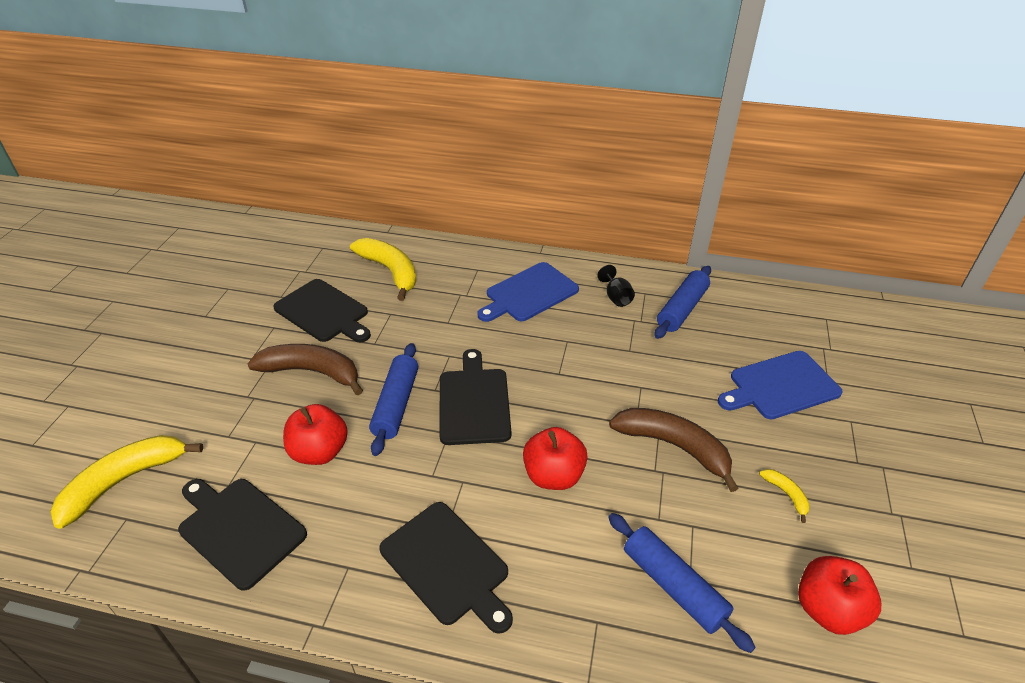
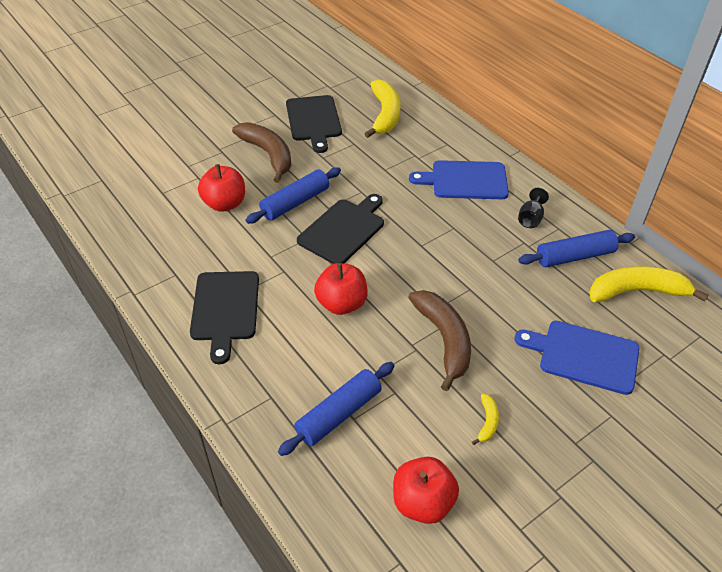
camera: 40 degrees right, 5 degrees up
yellow banana [50,435,203,529] -> yellow banana moved to [589,266,709,302]
black cutting board [178,479,307,591] -> none
blue rolling pin [608,513,756,653] -> blue rolling pin turned 45 degrees clockwise [278,362,394,456]

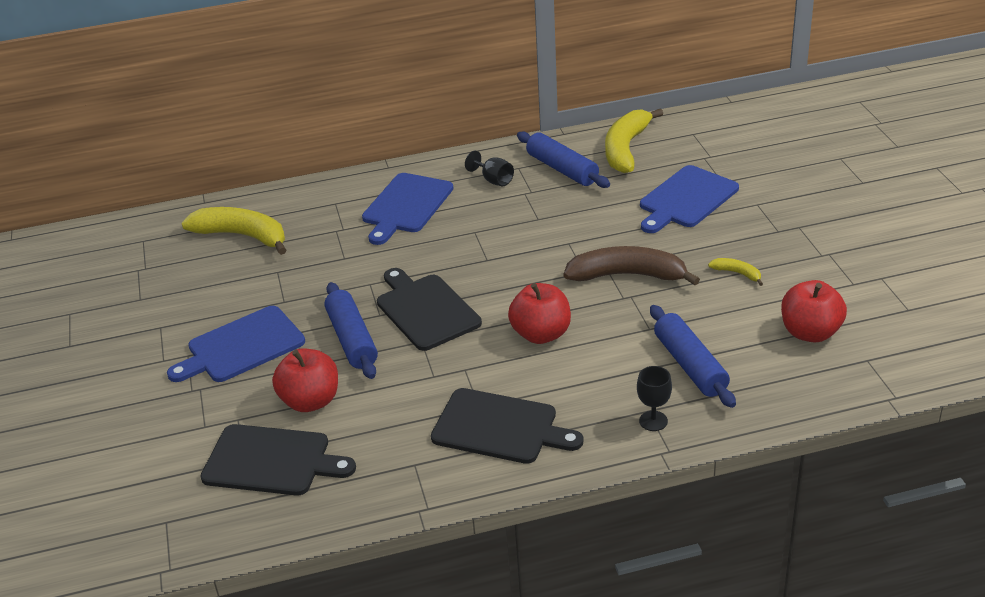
camera: 65 degrees left, 10 degrees down
brown banana [232,122,292,183] -> blue cutting board [167,306,305,382]
black cutting board [286,95,342,153] -> black cutting board moved to [200,424,356,495]
blue rolling pin [518,230,635,267] -> blue rolling pin turned 45 degrees counterclockwise [517,131,610,188]
none -> black goblet [637,366,672,431]

